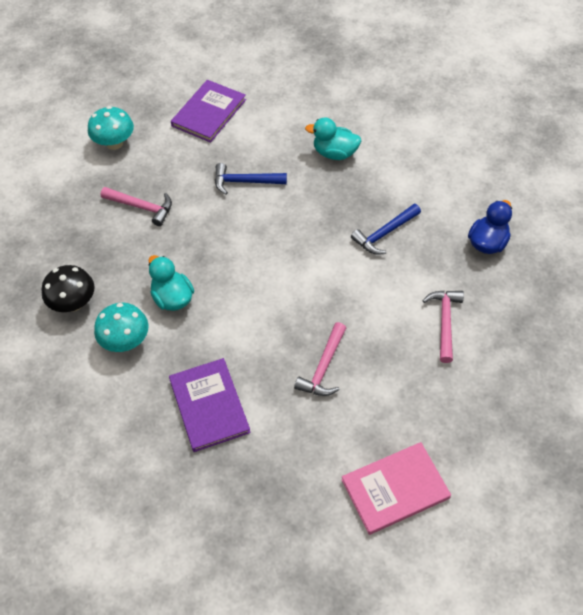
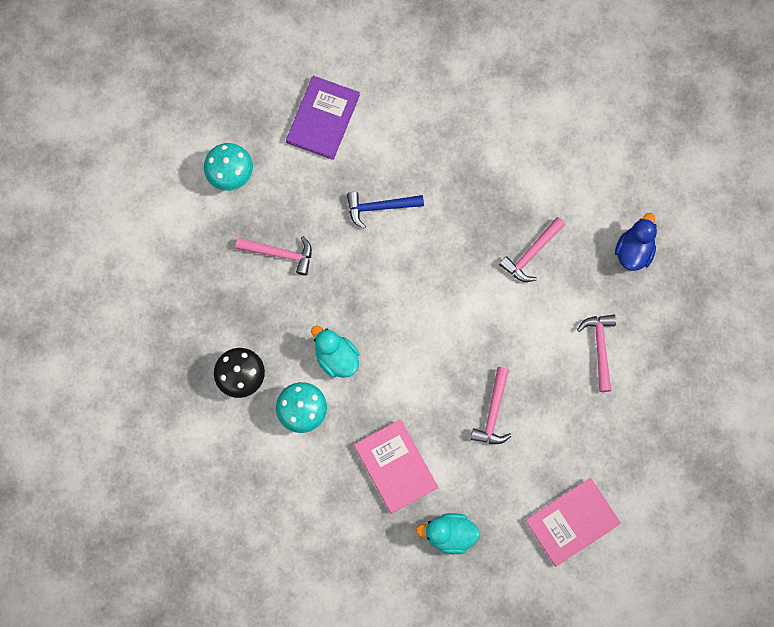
camera: 10 degrees left, 20 degrees up
purple book [169,358,251,452] -> pink book [354,419,438,514]
turquoise duck [305,117,361,160] -> turquoise duck moved to [416,513,480,554]
blue hammer [351,204,421,255] -> pink hammer [499,217,565,282]

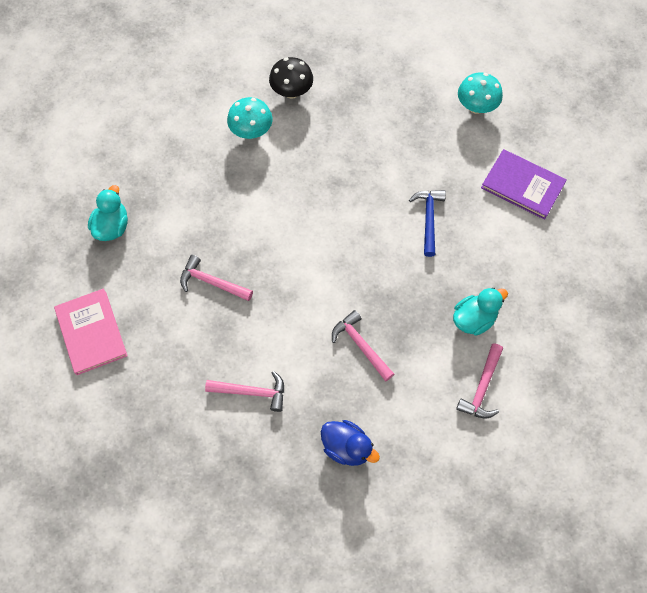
camera: 100 degrees right, 10 degrees down
pink hammer [236,236,312,276] -> pink hammer moved to [456,343,503,418]
turquoise duck [311,326,359,378] -> turquoise duck moved to [453,287,508,336]
pink book [354,419,438,514] -> none

